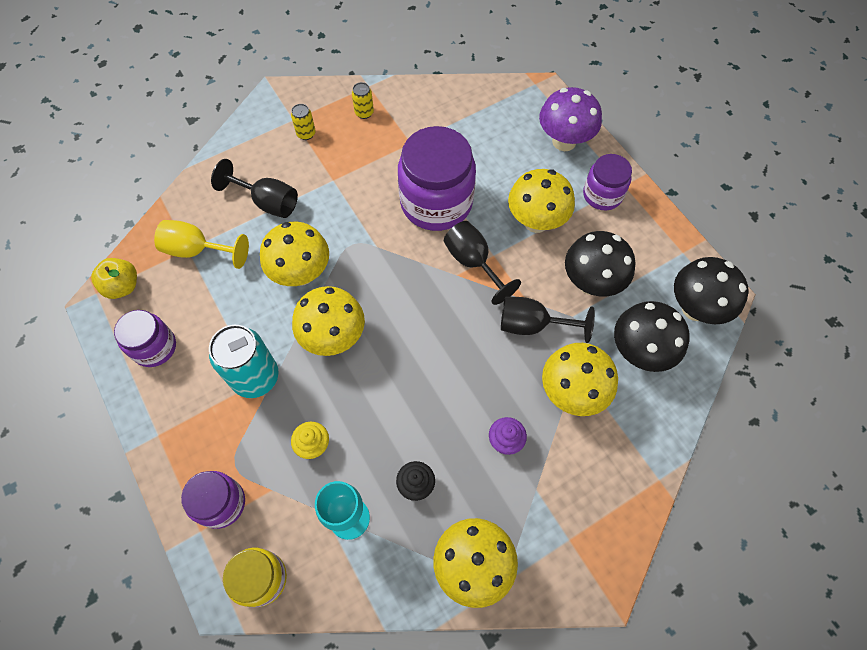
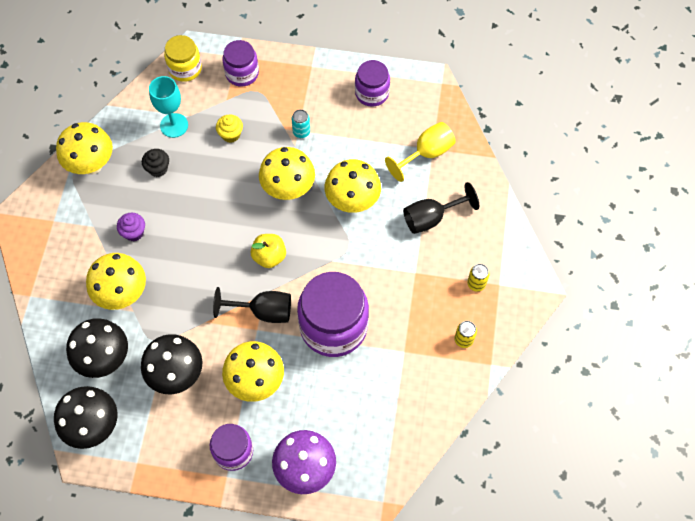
camera: 130 degrees right, 0 degrees up
yellow apple [91,258,137,299] -> yellow apple moved to [251,234,286,268]
turquoise can [209,325,279,398] -> turquoise can [291,109,310,138], size x0.48
black goblet [501,297,595,343] -> none

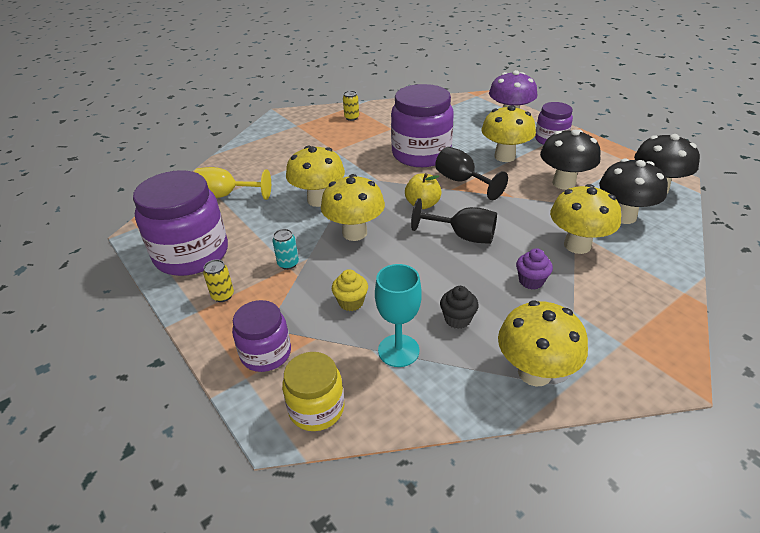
camera: 135 degrees left, 25 degrees down
purple jar [355,60,390,107] -> purple jar [133,170,228,276], size x1.78
black goblet [403,182,479,234] -> black goblet moved to [411,198,497,244]
yellow can [467,264,489,292] -> yellow can moved to [203,259,234,302]

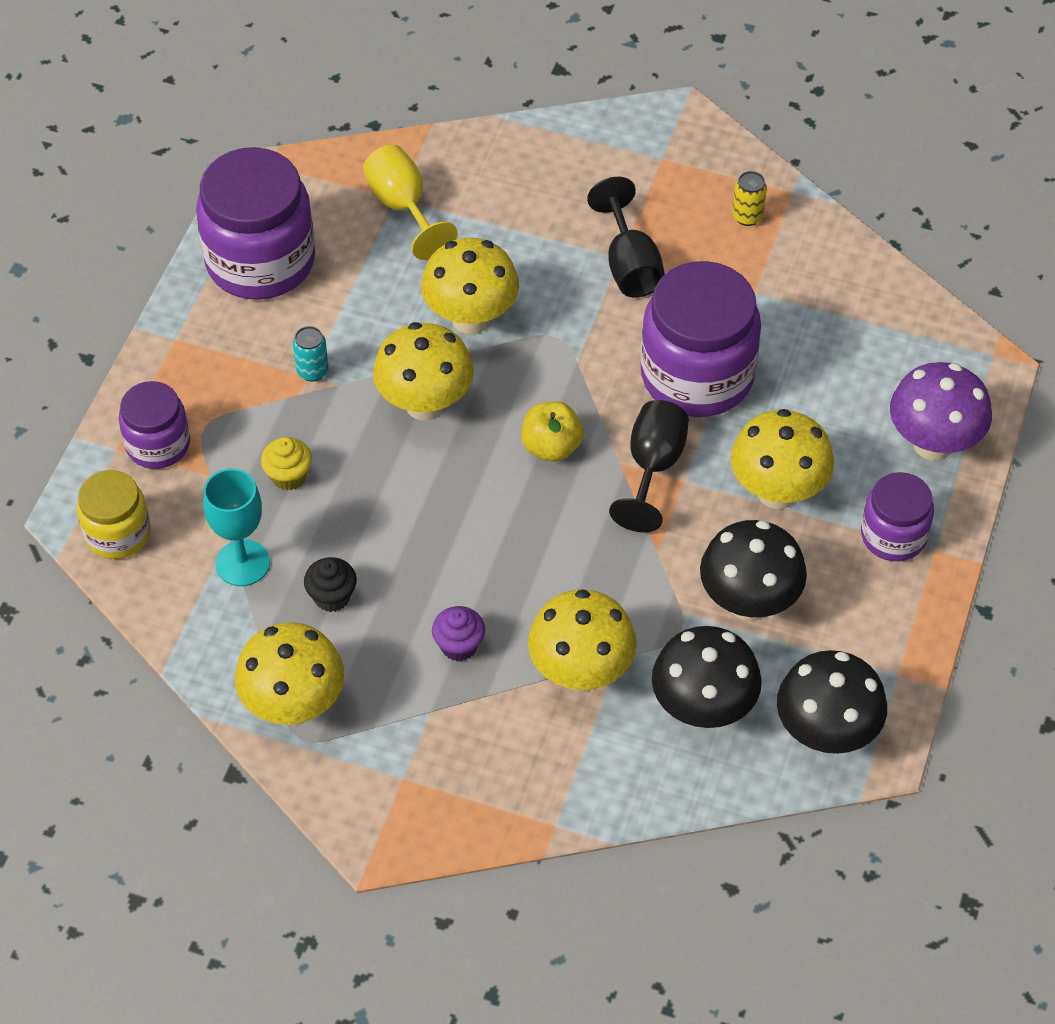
camera: 55 degrees right, 15 degrees up
yellow can [203,259,234,302] -> none
black goblet [411,198,497,244] -> black goblet moved to [587,177,665,298]

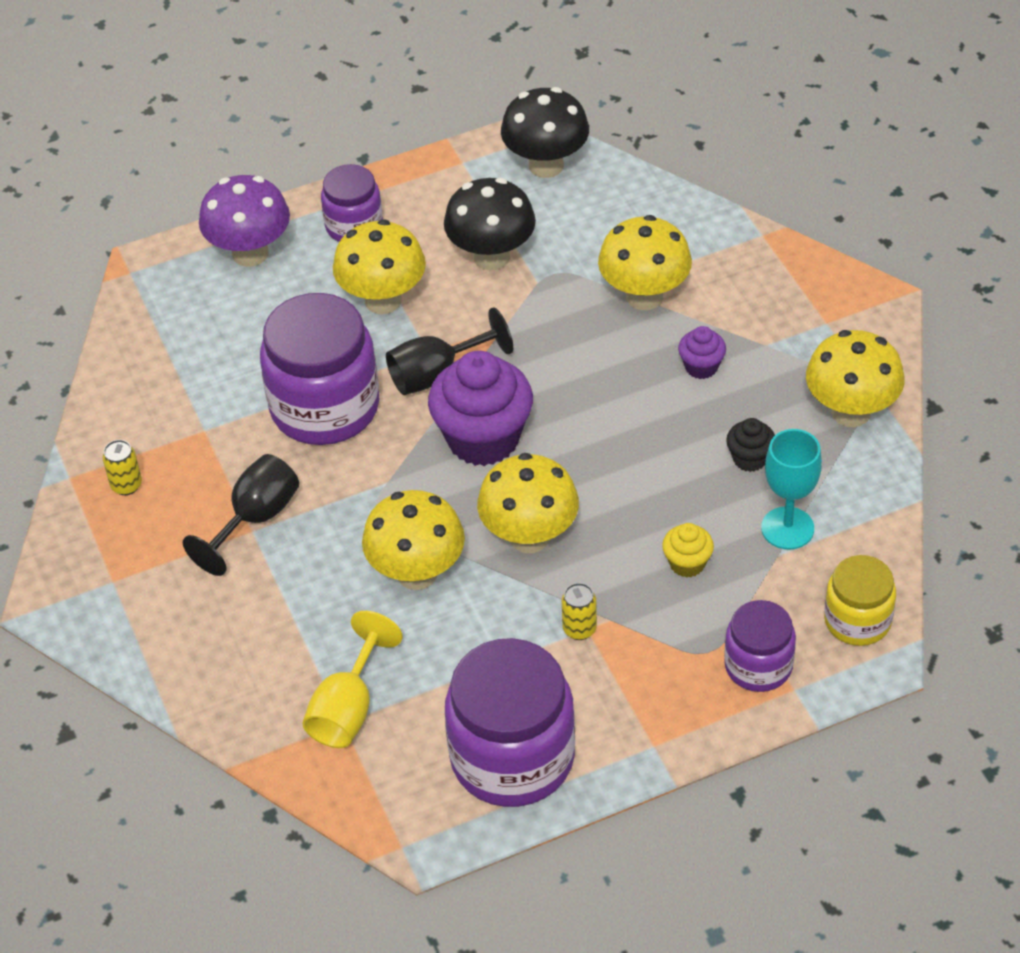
camera: 130 degrees left, 5 degrees down
turquoise can [293,326,329,382] -> yellow can [562,583,597,640]
yellow apple [521,401,584,462] -> purple cupcake [428,351,533,466]
black mushroom [652,626,762,729] -> none

